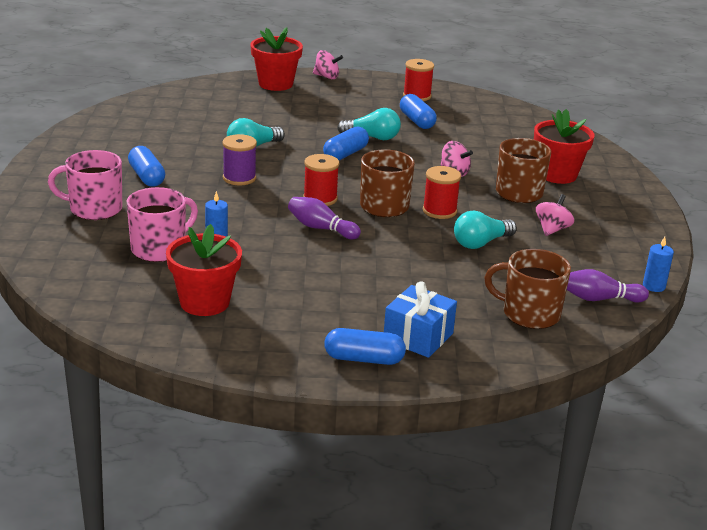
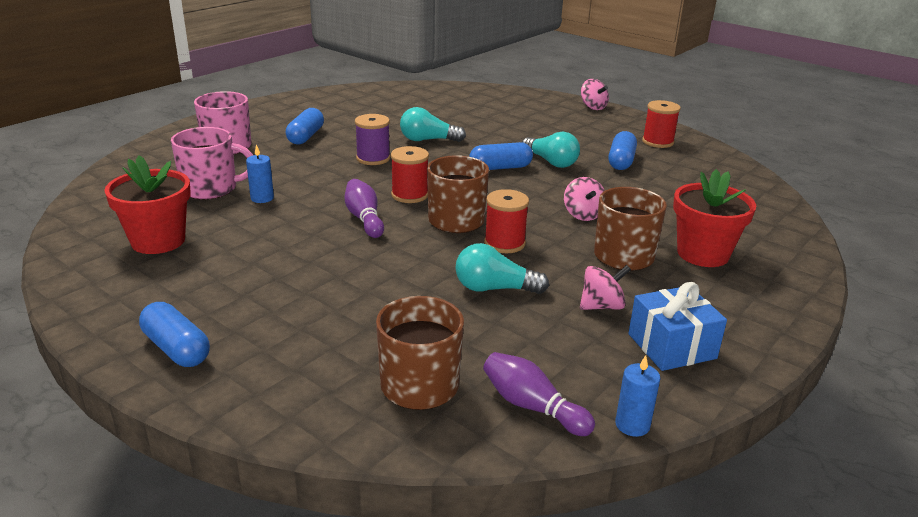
camera: 40 degrees right, 0 degrees up
red flower pot [250,27,303,91] -> none
blue gift [384,281,457,358] -> blue gift moved to [628,282,727,371]

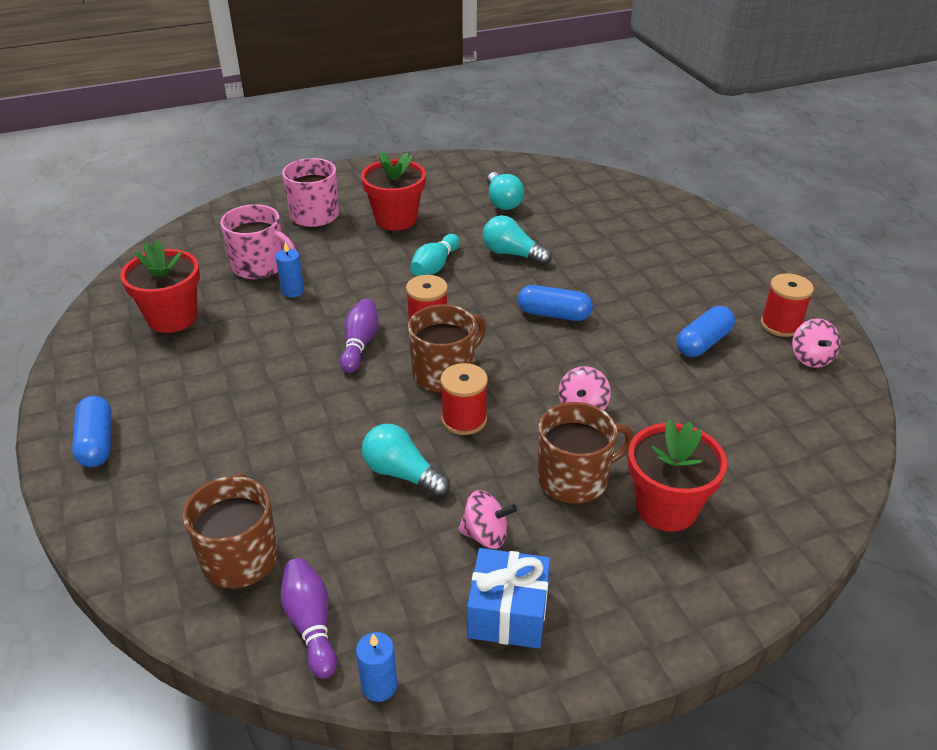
camera: 30 degrees right, 10 degrees up
blue capsule [286,108,324,145] -> red flower pot [361,152,426,230]
purple spool [355,114,390,165] -> turquoise bowling pin [410,234,460,276]
turquoise light bulb [522,131,580,168] -> turquoise light bulb moved to [487,172,524,210]
pink spinning top [581,79,609,110] -> pink spinning top moved to [792,319,841,368]

